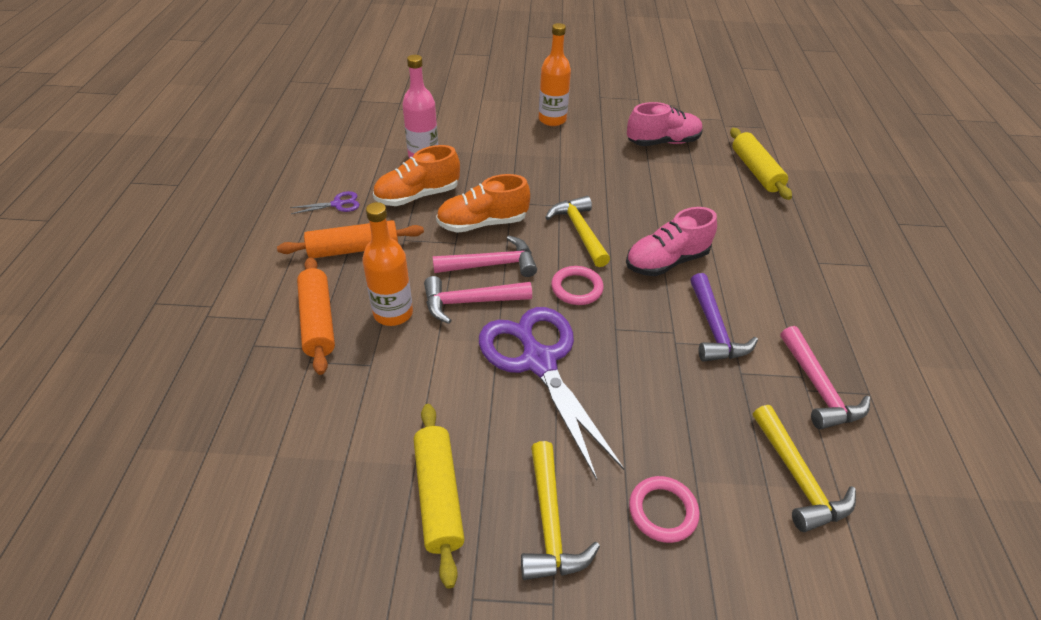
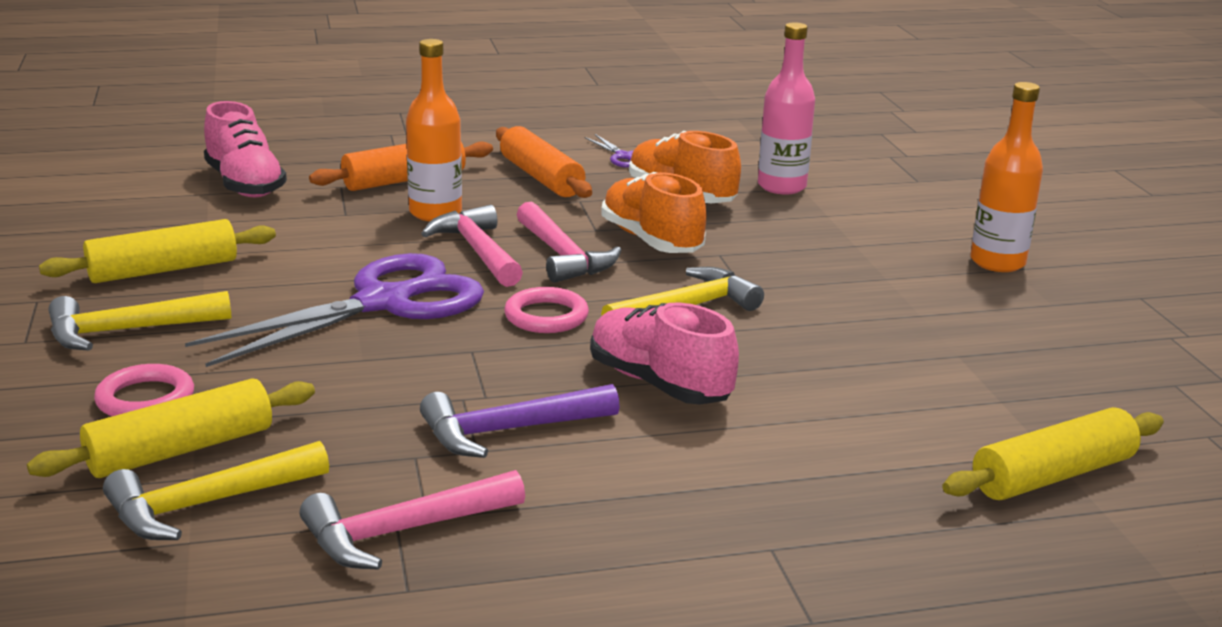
camera: 75 degrees right, 20 degrees down
pink shoe [627,102,703,146] -> pink shoe moved to [204,101,287,197]
none -> yellow rolling pin [27,378,315,478]

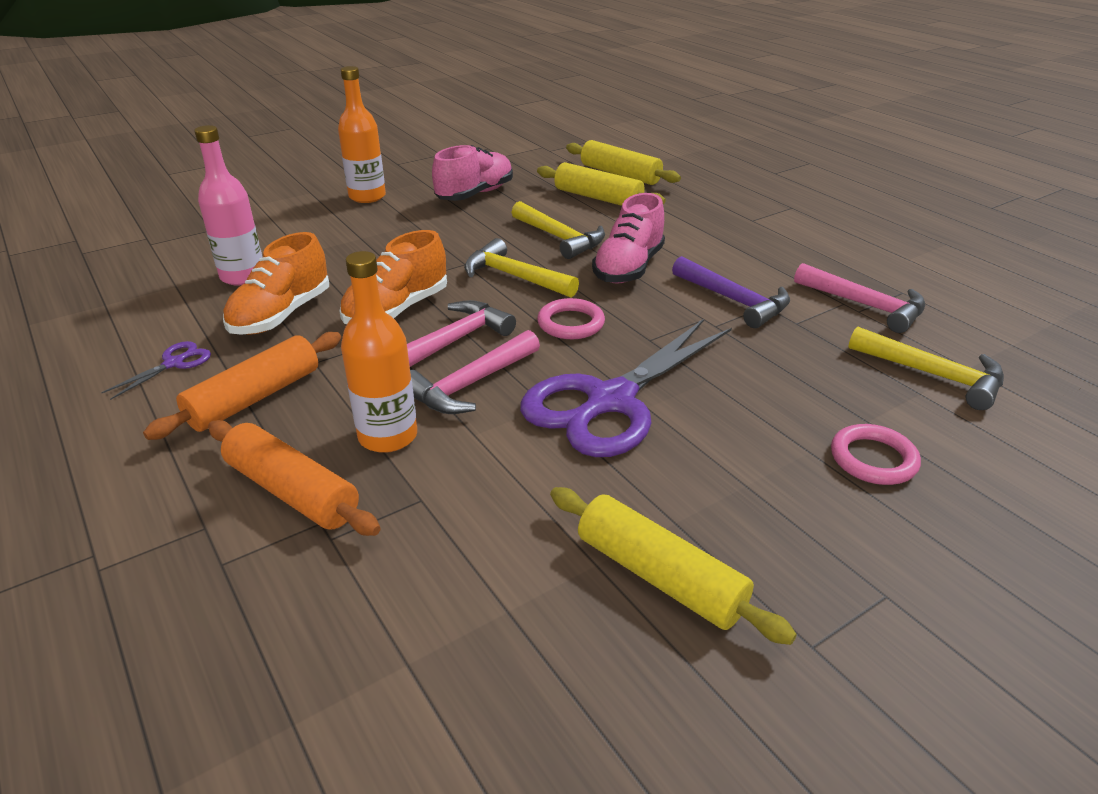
camera: 110 degrees left, 10 degrees up
yellow rolling pin [27,378,315,478] -> yellow rolling pin moved to [537,162,666,206]
yellow hammer [49,291,231,351] -> yellow hammer moved to [511,201,605,259]
purple scissors [185,253,484,367] -> purple scissors turned 75 degrees counterclockwise [520,319,732,457]
pink shoe [204,101,287,197] -> pink shoe moved to [432,145,513,201]

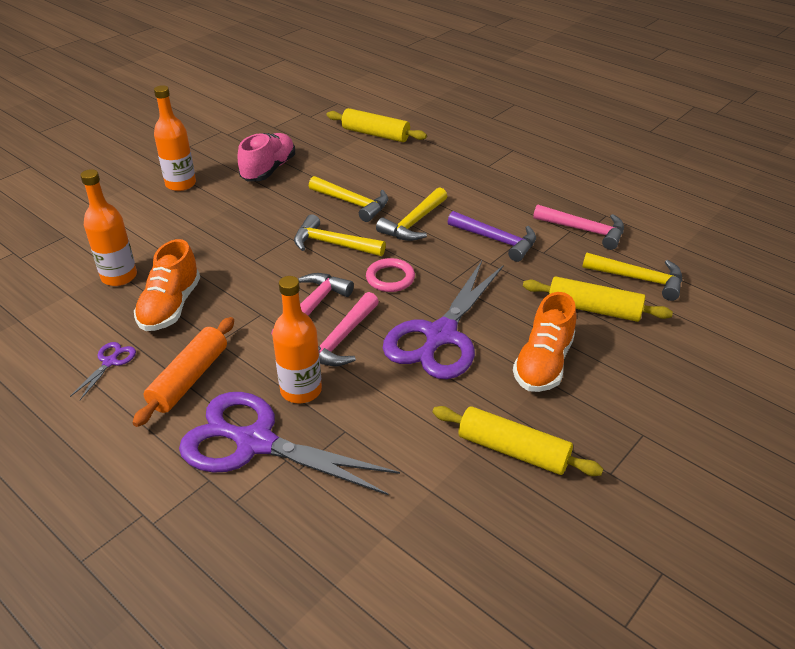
camera: 15 degrees left, 5 degrees up
pink bottle [195,125,263,285] -> orange bottle [80,169,137,286]
orange rolling pin [208,420,381,536] -> purple scissors [179,392,400,495]
orange shoe [339,230,447,324] -> orange shoe moved to [513,292,576,392]
yellow rolling pin [537,162,666,206] -> yellow rolling pin moved to [523,277,673,322]
pink shoe [592,193,665,284] -> yellow hammer [376,187,447,241]
pink ring [831,424,921,485] -> none

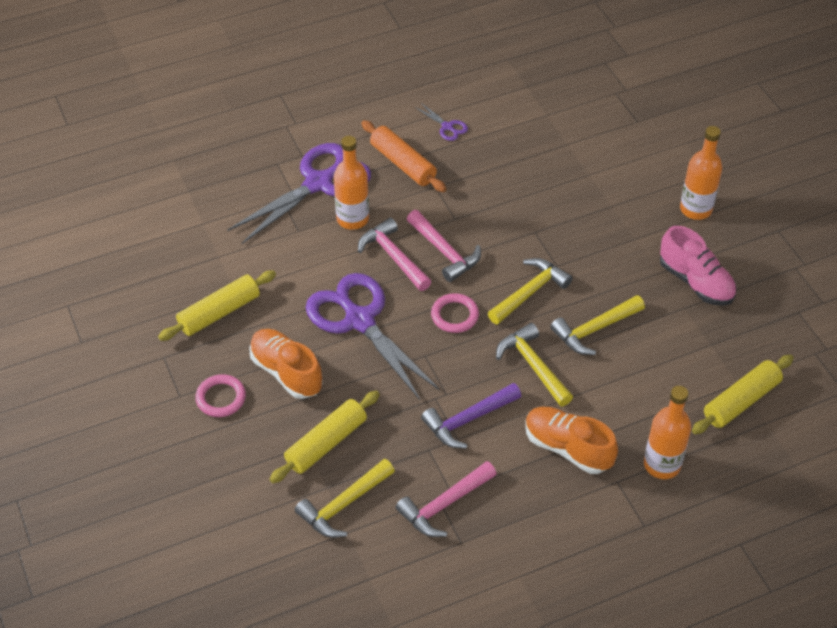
camera: 115 degrees right, 10 degrees up
orange bottle [80,169,137,286] -> orange bottle moved to [644,386,691,479]
orange shoe [134,239,200,331] -> orange shoe moved to [525,407,618,474]
none -> pink ring [195,374,246,417]

